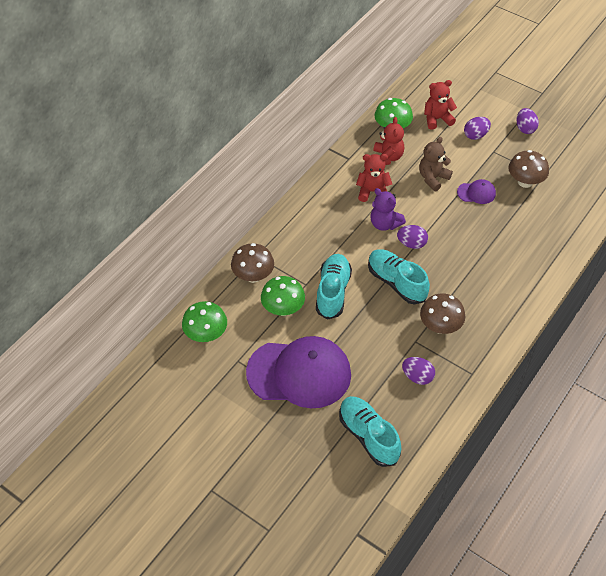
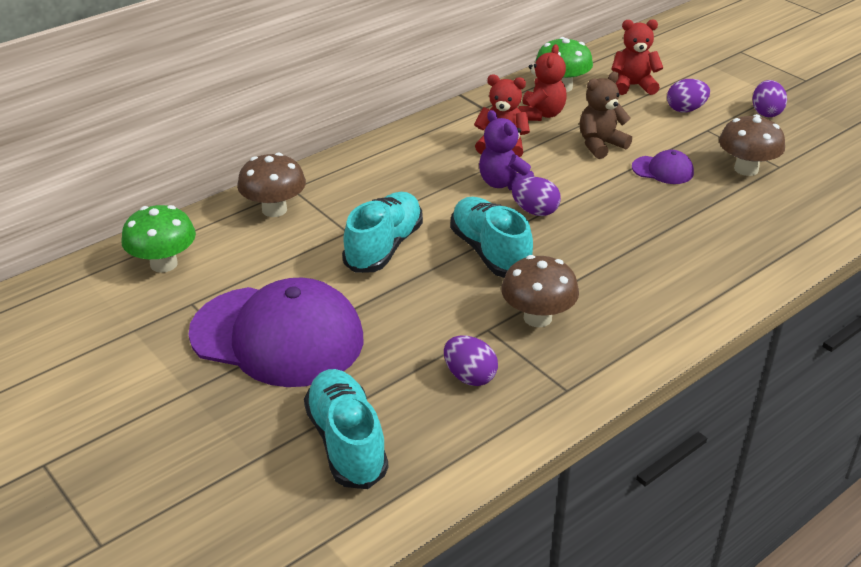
camera: 15 degrees right, 15 degrees down
green mushroom [261,276,305,316] -> none

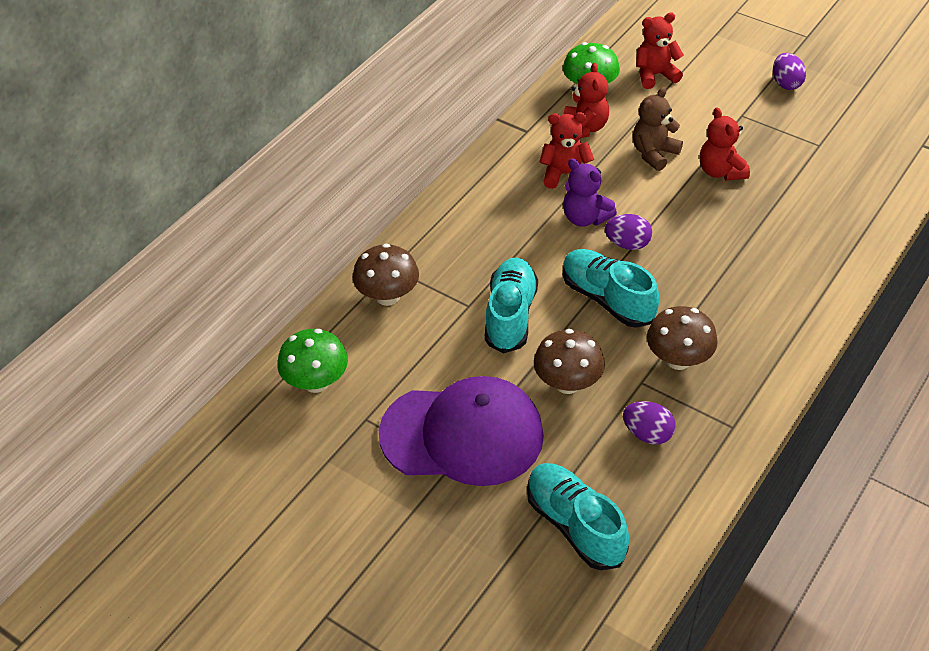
camera: 15 degrees left, 10 degrees up
purple cap [632,150,694,184] -> red teddy bear [700,108,750,181]
purple egg [667,79,710,112] -> none
brown mushroom [719,114,785,176] -> brown mushroom moved to [534,329,605,394]

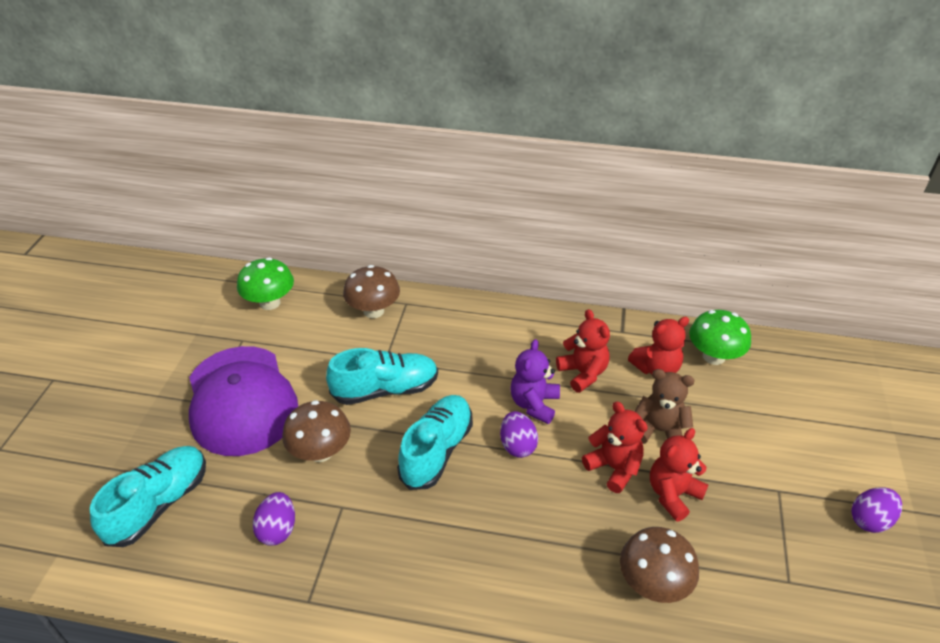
camera: 65 degrees right, 5 degrees down
red teddy bear [636,12,684,89] -> red teddy bear moved to [582,402,648,493]
brown mushroom [647,306,718,370] -> brown mushroom moved to [620,527,699,603]

